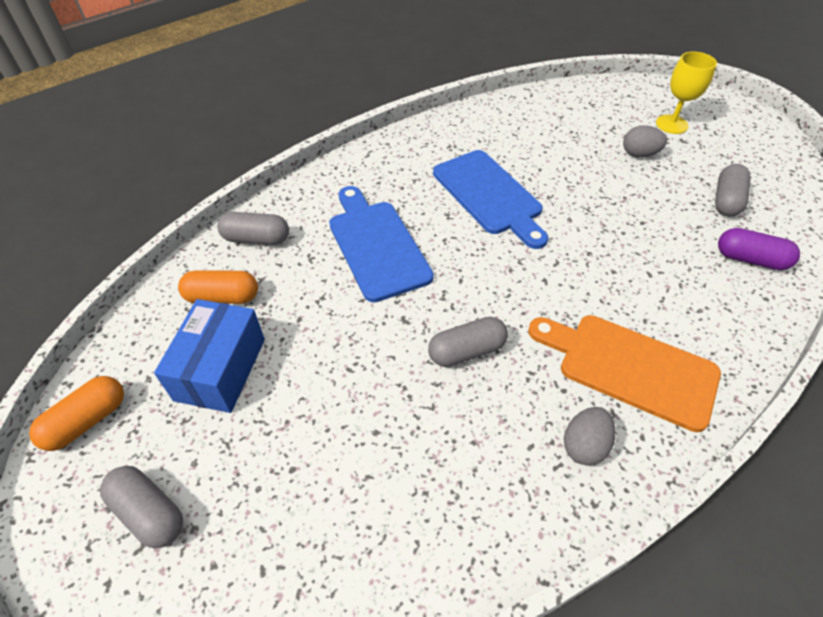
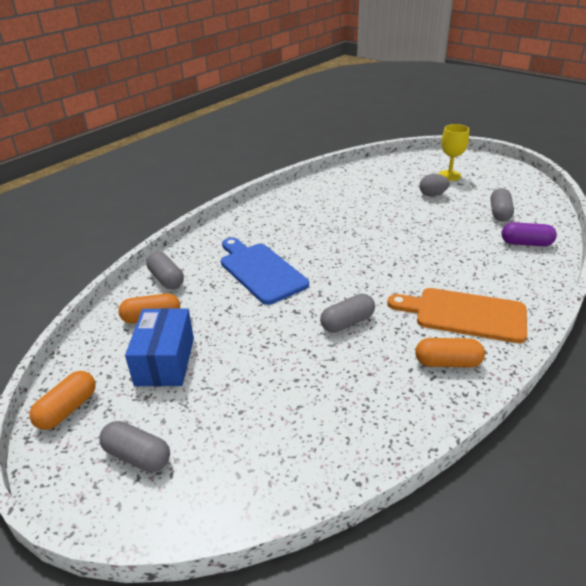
camera: 10 degrees left, 15 degrees down
grey capsule [217,212,289,245] -> grey capsule turned 60 degrees clockwise [146,252,184,289]
blue cutting board [433,150,549,249] -> none
grey egg [564,407,615,466] -> orange capsule [415,338,485,367]

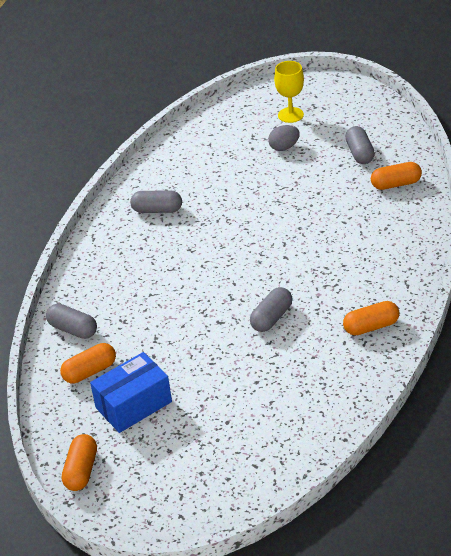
camera: 20 degrees left, 5 degrees up
grey capsule [99,421,170,472] -> grey capsule moved to [130,190,182,213]
blue box [125,308,194,386] -> blue box turned 75 degrees clockwise [90,352,172,433]
blue cutting board [221,238,309,305] -> none
orange cutting board [387,288,527,343] -> none
purple capsule [501,222,557,246] -> orange capsule [371,162,422,190]

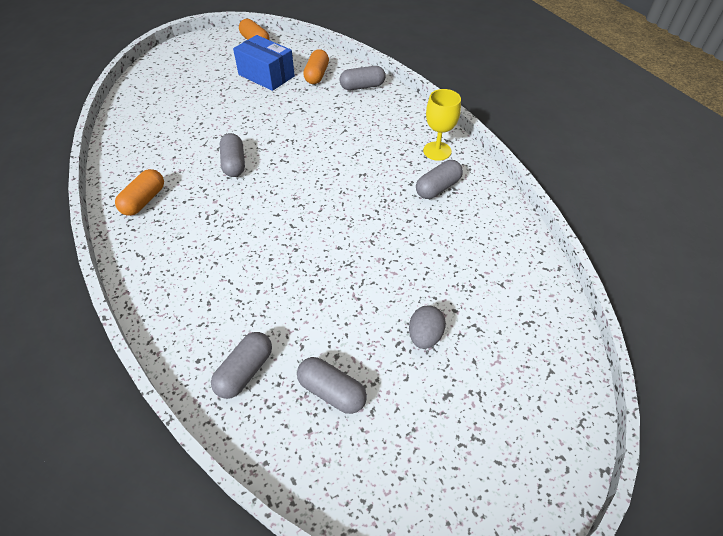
camera: 130 degrees right, 10 degrees up
blue box [90,352,172,433] -> blue box turned 60 degrees counterclockwise [233,35,295,91]
yellow goblet [274,61,304,123] -> yellow goblet moved to [423,89,461,161]
orange capsule [371,162,422,190] -> grey capsule [211,332,272,399]

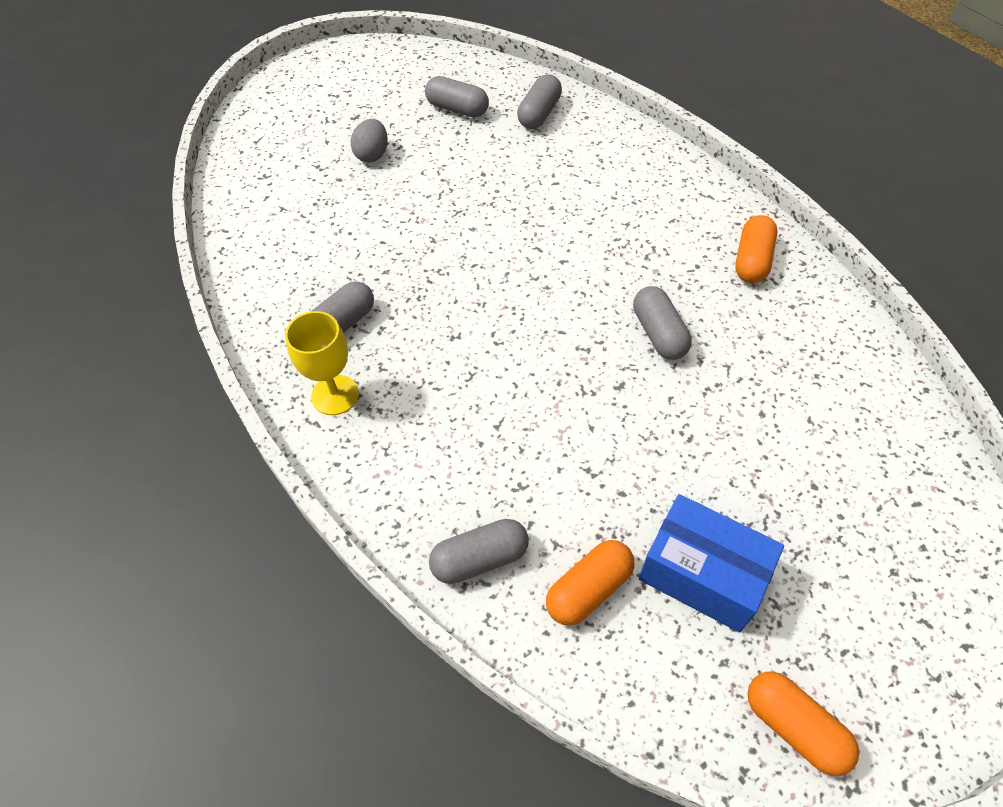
camera: 175 degrees right, 5 degrees up
orange capsule [303,49,329,84] -> orange capsule turned 45 degrees clockwise [546,540,634,626]

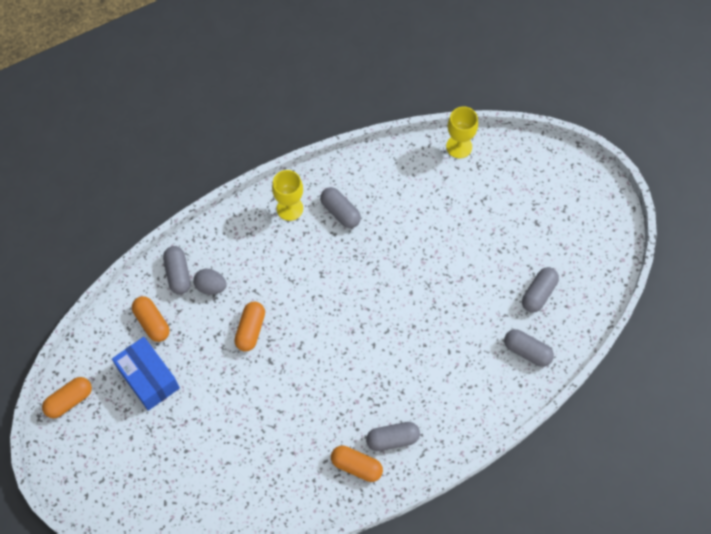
camera: 95 degrees right, 10 degrees up
grey egg [351,119,388,162] -> grey egg moved to [193,269,227,295]
grey capsule [633,286,692,360] -> grey capsule moved to [366,422,420,451]
blue box [639,494,784,632] -> blue box turned 75 degrees counterclockwise [112,337,180,411]
none -> orange capsule [234,302,265,351]
none -> yellow goblet [446,106,478,158]

